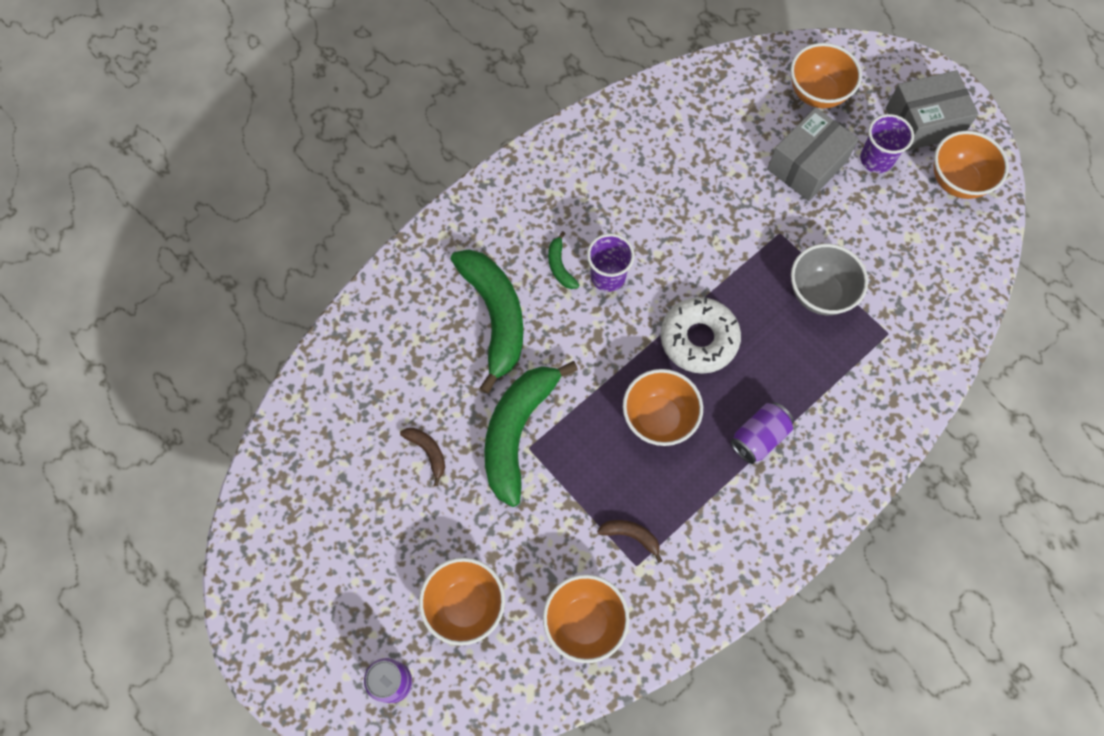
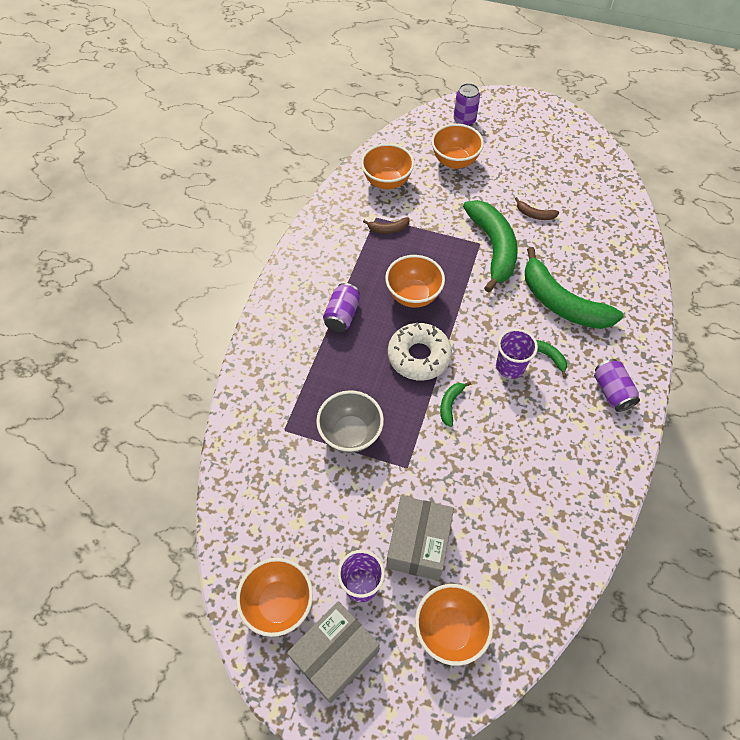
camera: 150 degrees right, 10 degrees down
none -> green banana [440,382,471,427]
none -> purple can [594,359,640,412]

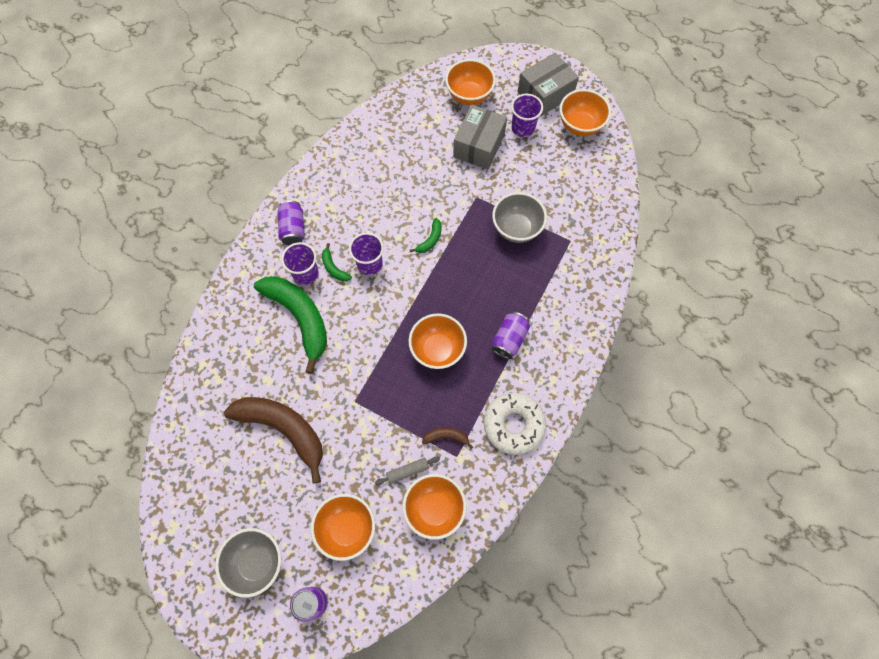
camera: 170 degrees left, 10 degrees up
white donut [388,322,452,380] -> white donut moved to [484,393,546,455]
green banana [463,200,518,292] -> none
brown banana [515,197,559,220] -> brown banana [224,397,323,483], size x2.36
none -> grey bowl [215,528,281,598]
none -> purple cup [281,242,319,285]
none -> grey rolling pin [375,456,440,485]

